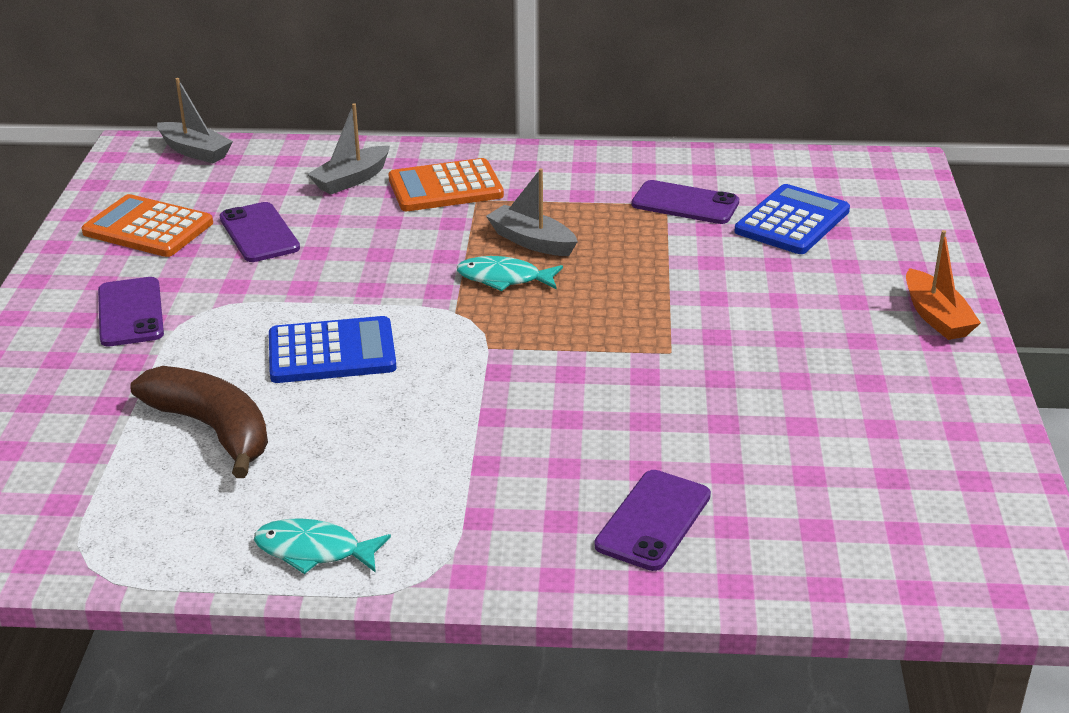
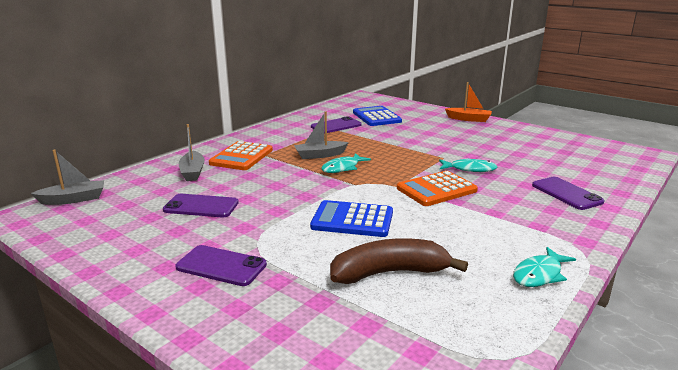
camera: 55 degrees left, 10 degrees down
orange calculator [82,194,213,257] -> orange calculator moved to [397,171,478,206]
blue calculator [269,316,397,383] -> blue calculator turned 105 degrees counterclockwise [310,200,393,237]
none -> turquoise fish [439,158,498,172]

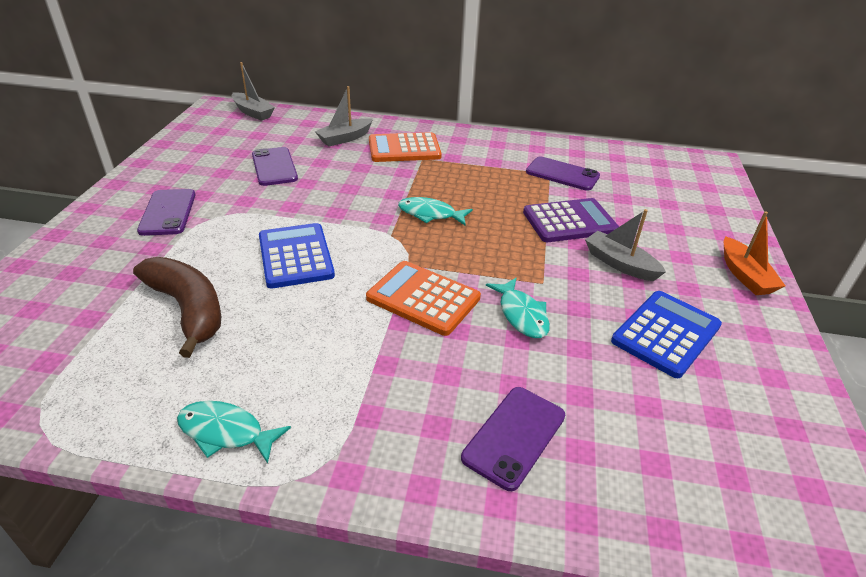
camera: 60 degrees right, 15 degrees up
grey boat [294,111,349,159] -> grey boat moved to [585,209,666,281]
blue calculator [353,106,402,126] -> blue calculator moved to [611,291,722,378]
none -> purple calculator [523,198,619,242]

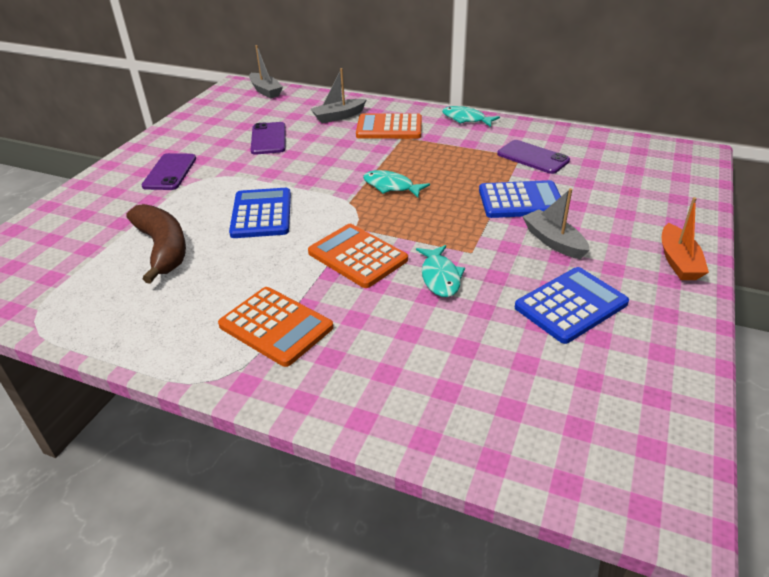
camera: 15 degrees right, 0 degrees up
turquoise fish [177,401,291,464] -> turquoise fish moved to [442,106,500,127]
purple phone [461,387,565,491] -> none
purple calculator [523,198,619,242] -> blue calculator [479,180,561,218]
none -> orange calculator [218,287,333,367]

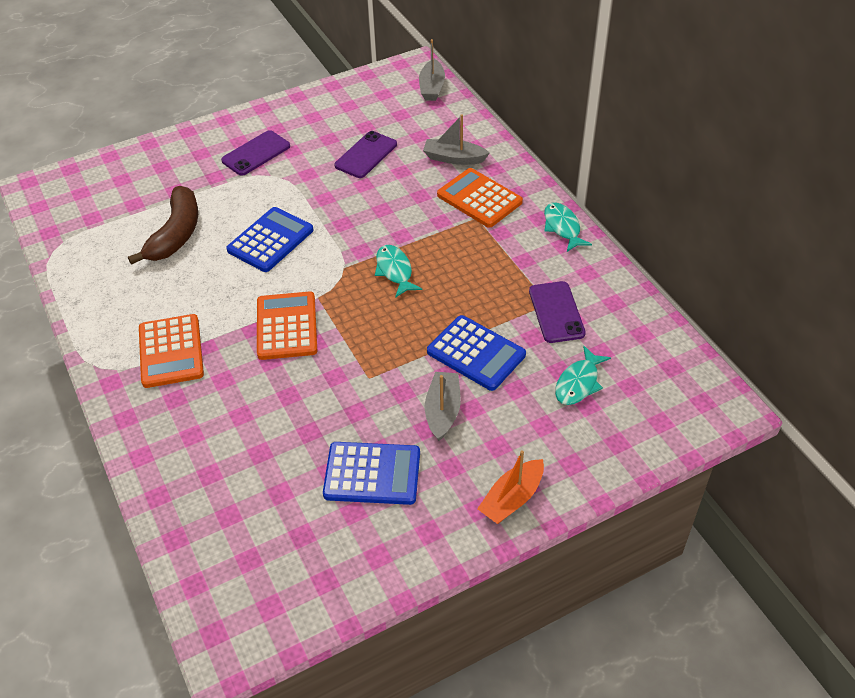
camera: 40 degrees right, 10 degrees up
turquoise fish [416,245,465,297] -> turquoise fish moved to [555,346,611,405]

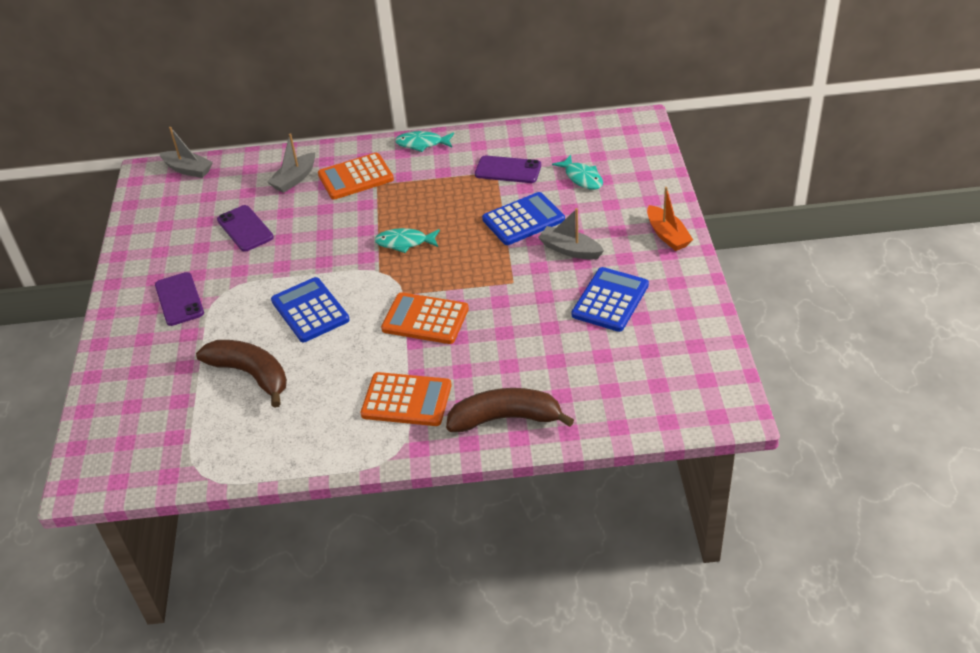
camera: 65 degrees left, 5 degrees down
none -> brown banana [446,388,574,432]

